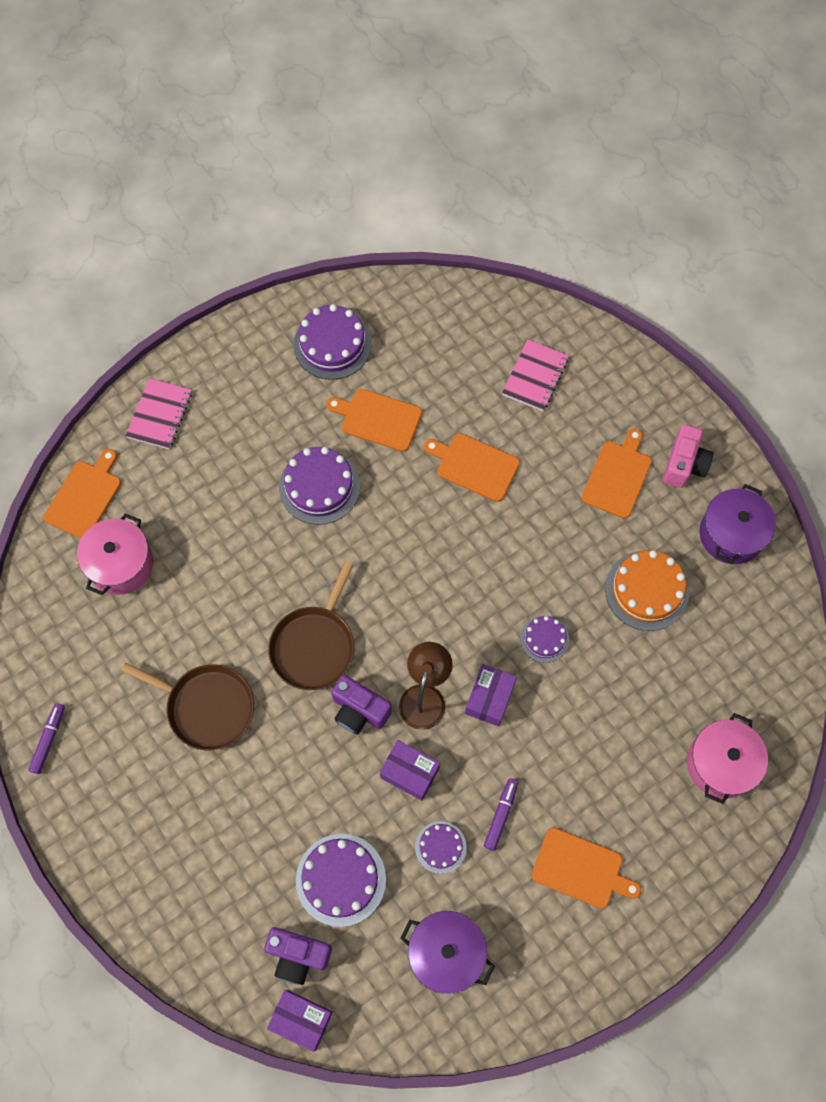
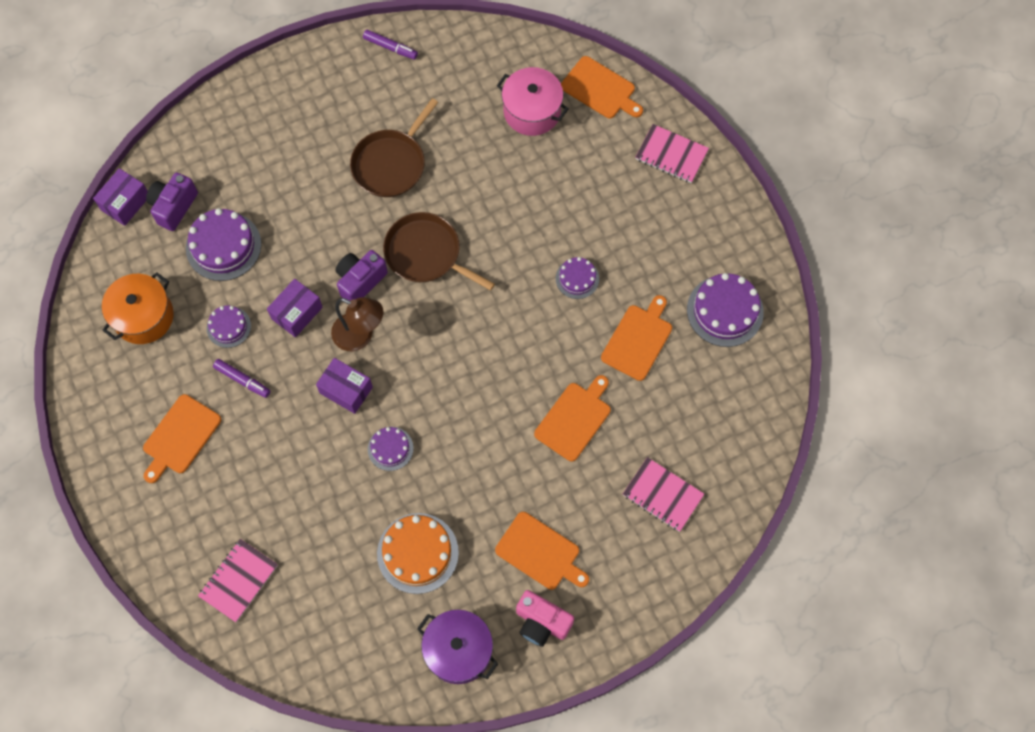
camera: 100 degrees right, 0 degrees up
purple cake [279,447,360,525] -> purple cake [556,257,599,299], size x0.58
purple pot [400,911,495,994] -> orange pot [102,272,174,344]
pink pot [687,713,768,804] -> pink notebook [198,539,278,622]

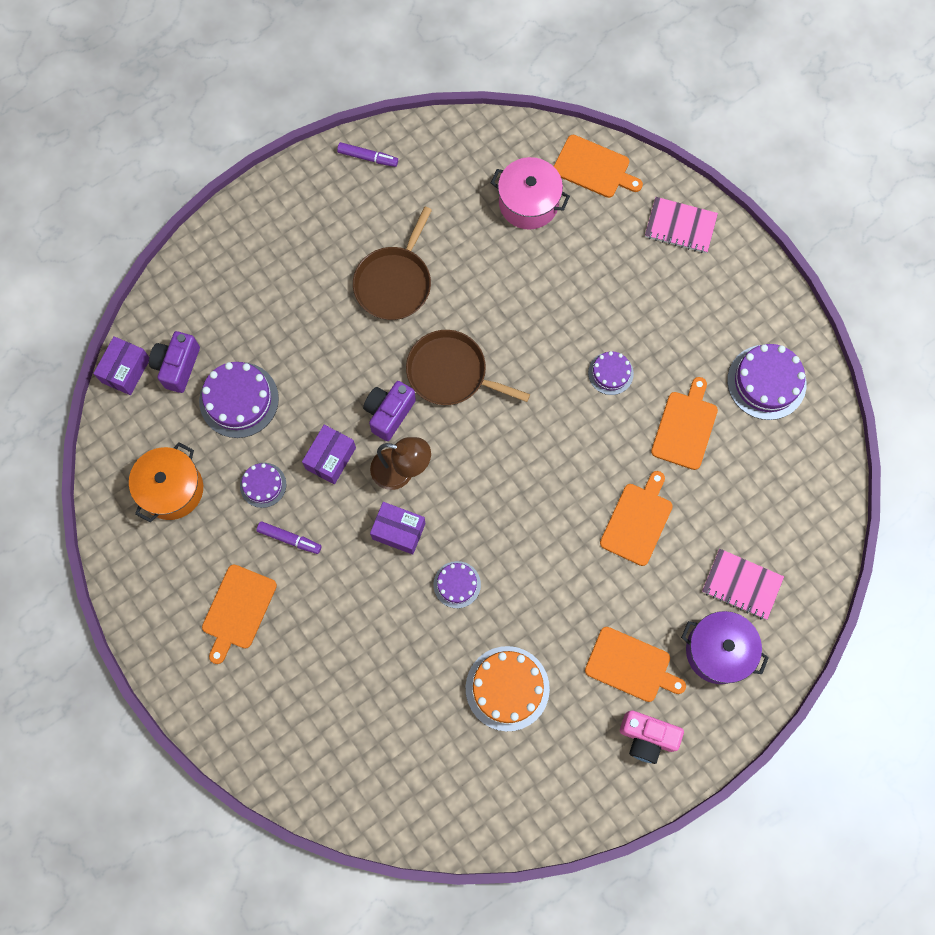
camera: 10 degrees left, 5 degrees up
pink notebook [198,539,278,622] -> none
purple pot [417,610,498,684] -> purple pot moved to [681,611,769,684]

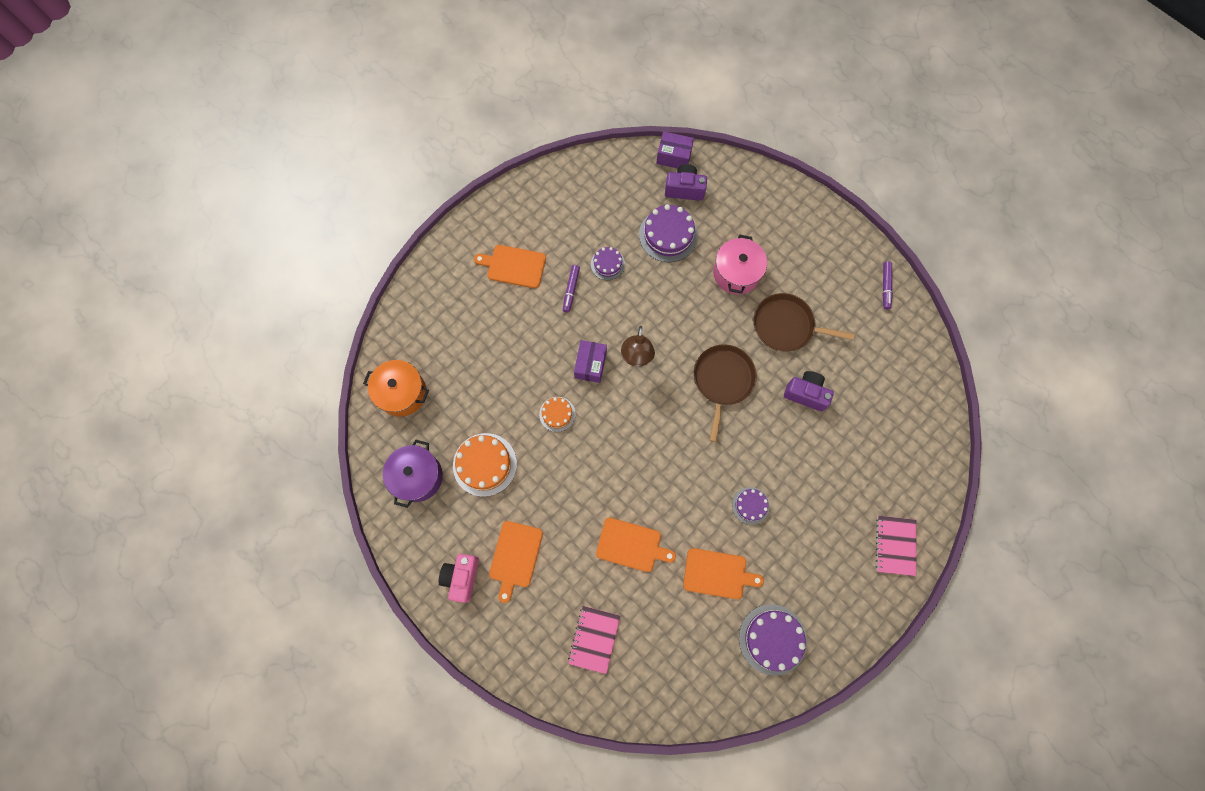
camera: 80 degrees right, 0 degrees up
orange pot [129,442,203,523] -> orange pot moved to [363,360,429,417]
purple box [302,425,356,484] -> none
purple camera [363,381,416,441] -> purple camera moved to [784,371,834,412]
purple cake [433,561,481,608] -> orange cake [539,397,576,432]
pink pot [491,157,570,230] -> pink pot moved to [713,235,767,295]
orange cutting board [554,135,643,198] -> none
purple pot [681,611,769,684] -> purple pot moved to [383,440,443,508]

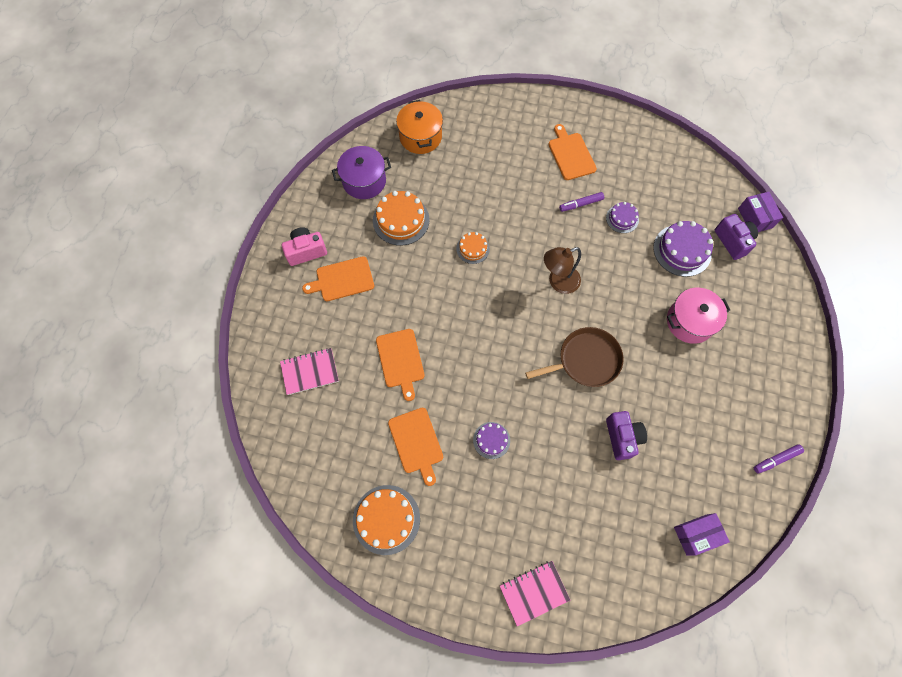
camera: 60 degrees right, 5 degrees down
purple box [574,340,607,383] -> purple box moved to [674,513,730,555]
purple cake [739,604,807,676] -> orange cake [353,485,420,555]
brown pan [753,293,855,351] -> none

